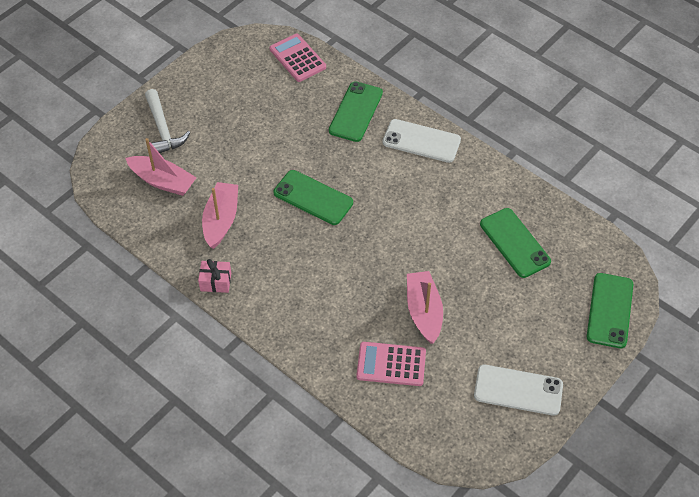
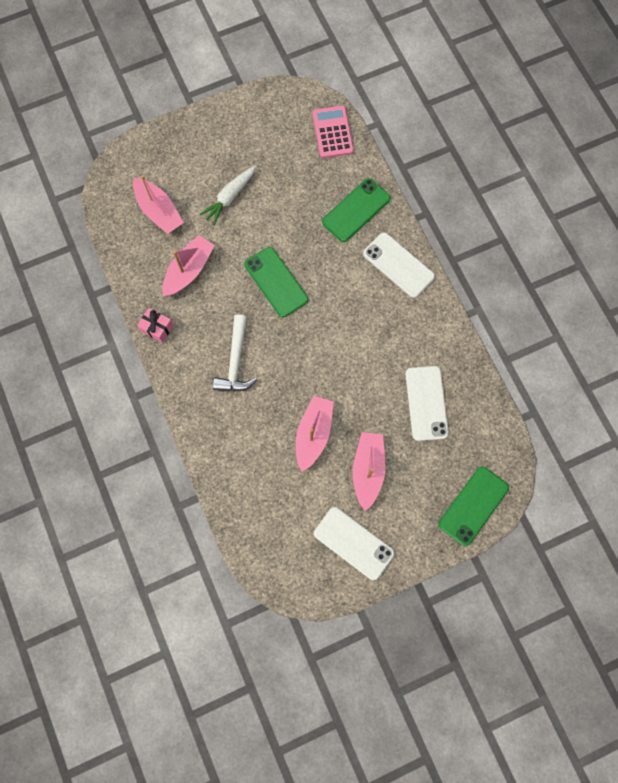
camera: 25 degrees right, 20 degrees up
white hammer [145,89,190,153] -> white hammer moved to [213,315,257,392]
pink calculator [356,342,426,386] -> none
green phone [480,208,551,278] -> white phone [405,366,449,441]
none -> white carrot [199,166,256,225]
none -> pink boat [353,432,385,511]

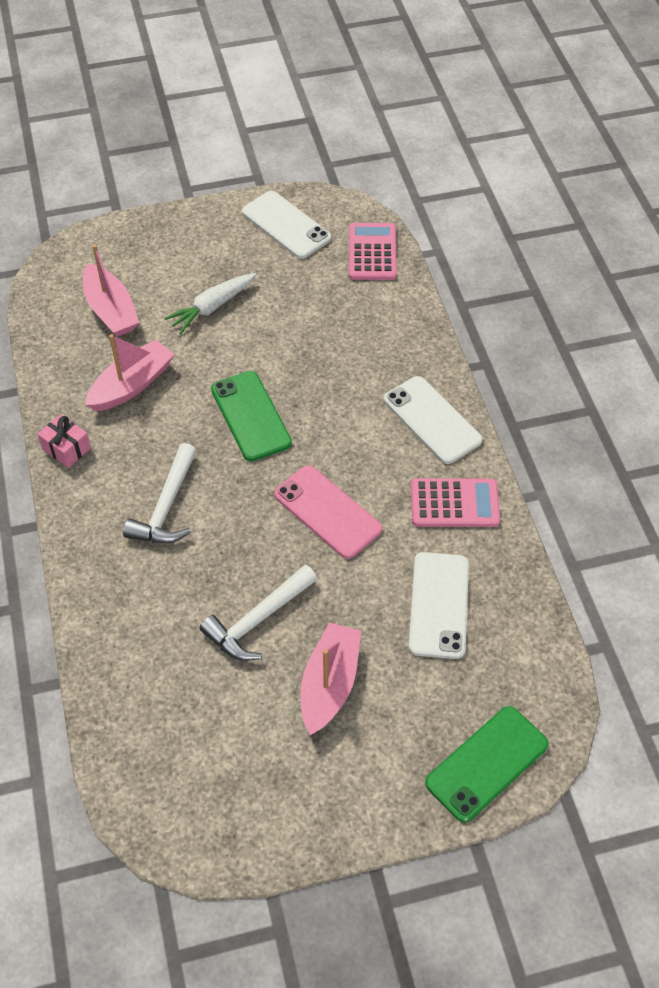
camera: 10 degrees right, 20 degrees down
pink boat [296,396,334,472] -> white hammer [199,565,317,661]
white phone [314,507,395,580] -> white phone moved to [242,191,331,259]
green phone [322,178,390,242] -> none
none -> pink phone [274,465,382,559]
none -> pink calculator [411,478,500,527]

